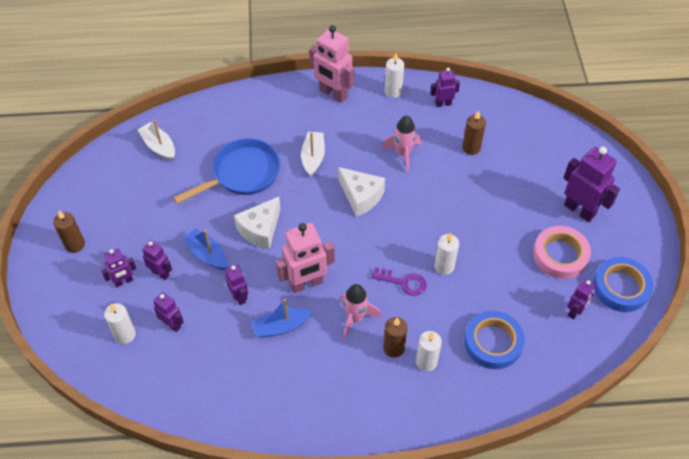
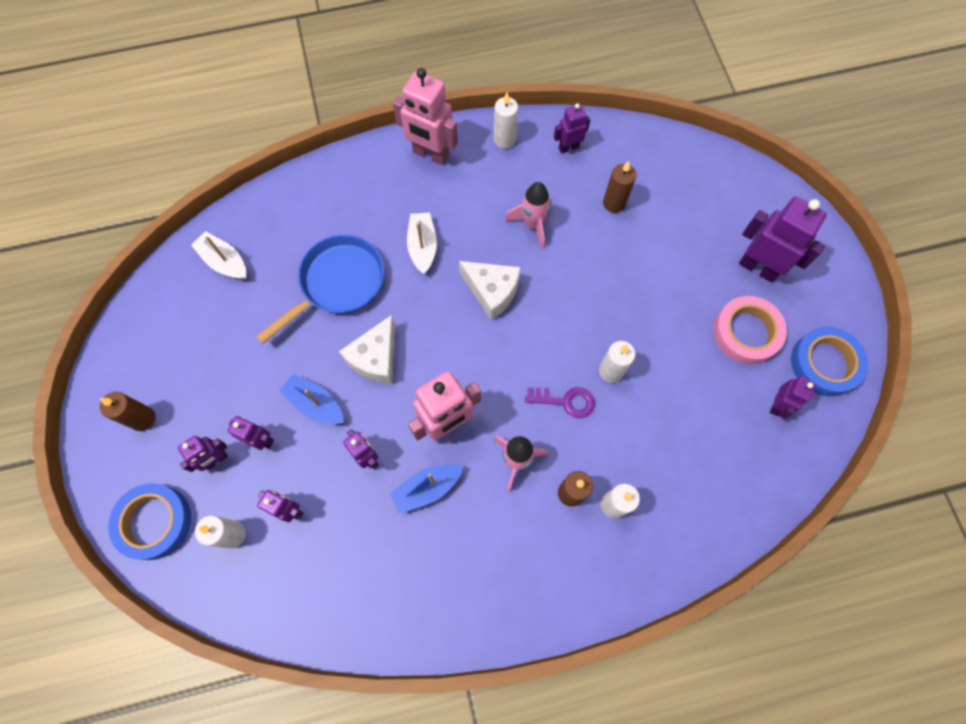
camera: 10 degrees left, 15 degrees up
blue tape [464,311,525,369] -> blue tape moved to [108,483,191,560]

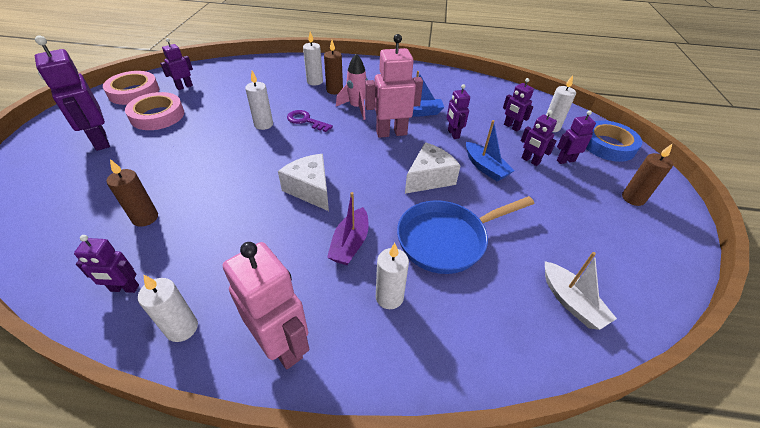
camera: 160 degrees left, 25 degrees down
white boat [407,212,437,274] -> purple boat [327,192,369,265]
pink rocket [505,182,552,249] -> none
blue tape [791,327,868,396] -> pink tape [103,71,159,105]
none -> white candle [376,243,409,309]

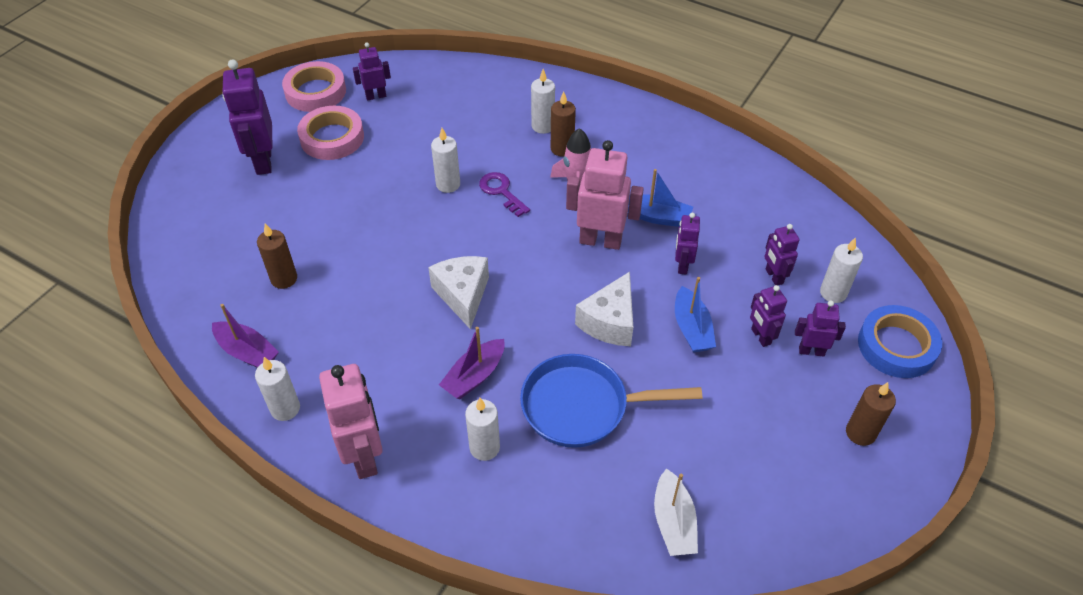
camera: 25 degrees right, 5 degrees up
purple robot [74,235,139,293] -> purple boat [212,304,279,368]
white cheese [405,142,461,194] -> white cheese turned 135 degrees clockwise [575,272,633,346]

